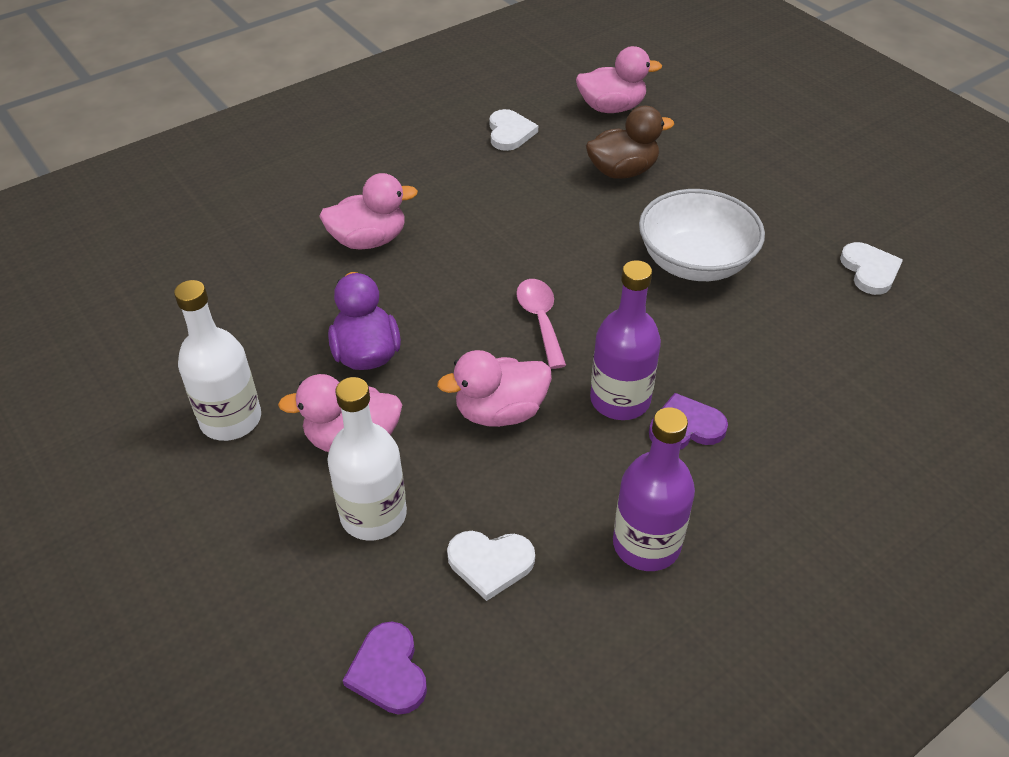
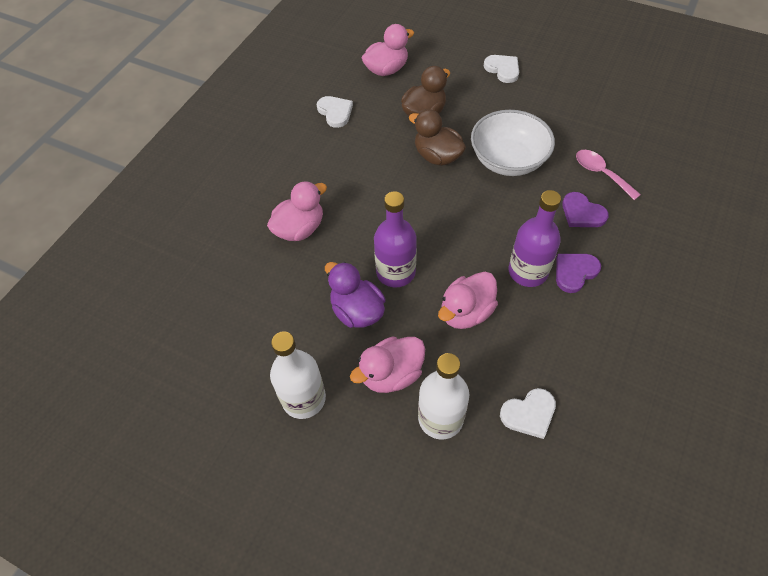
camera: 25 degrees left, 10 degrees up
purple heart [343,622,427,715] -> purple heart moved to [562,192,609,227]
pink spoon [516,279,566,369] -> pink spoon moved to [576,150,641,200]
purple bottle [613,407,695,571] -> purple bottle moved to [374,191,417,287]
white heart [840,242,903,295] -> white heart moved to [484,55,519,83]
none -> brown duck [409,109,466,166]

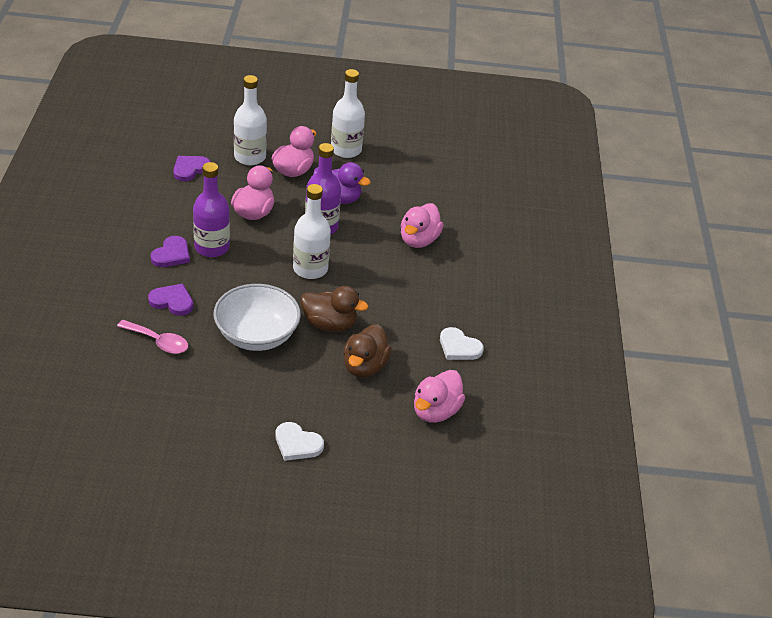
camera: 150 degrees right, 15 degrees down
white heart [500,388,556,439] -> purple heart [173,156,211,181]
none -> white bottle [293,184,331,279]

